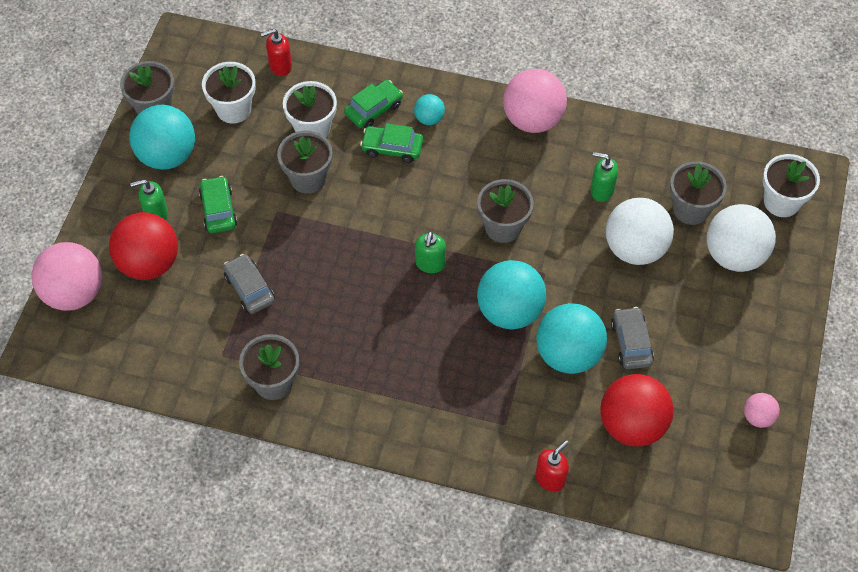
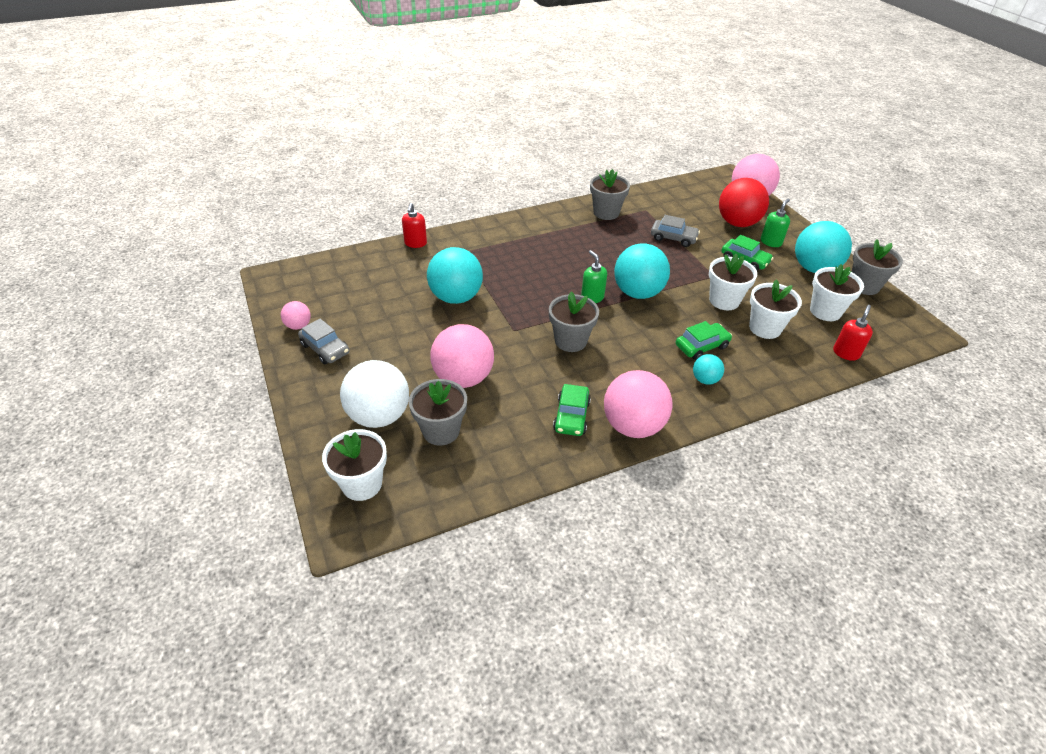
camera: 140 degrees right, 15 degrees down
grey flower pot [277,131,332,194] -> white flower pot [709,254,757,310]
green car [344,80,403,128] -> green car moved to [553,384,591,436]
turquoise ball [477,260,546,330] -> turquoise ball moved to [614,243,670,299]
green soap dispenser [591,152,618,202] -> none
red ball [600,374,674,446] -> none
white ball [606,198,674,265] -> pink ball [430,324,494,388]
grey car [611,307,654,369] -> grey car moved to [298,319,349,364]

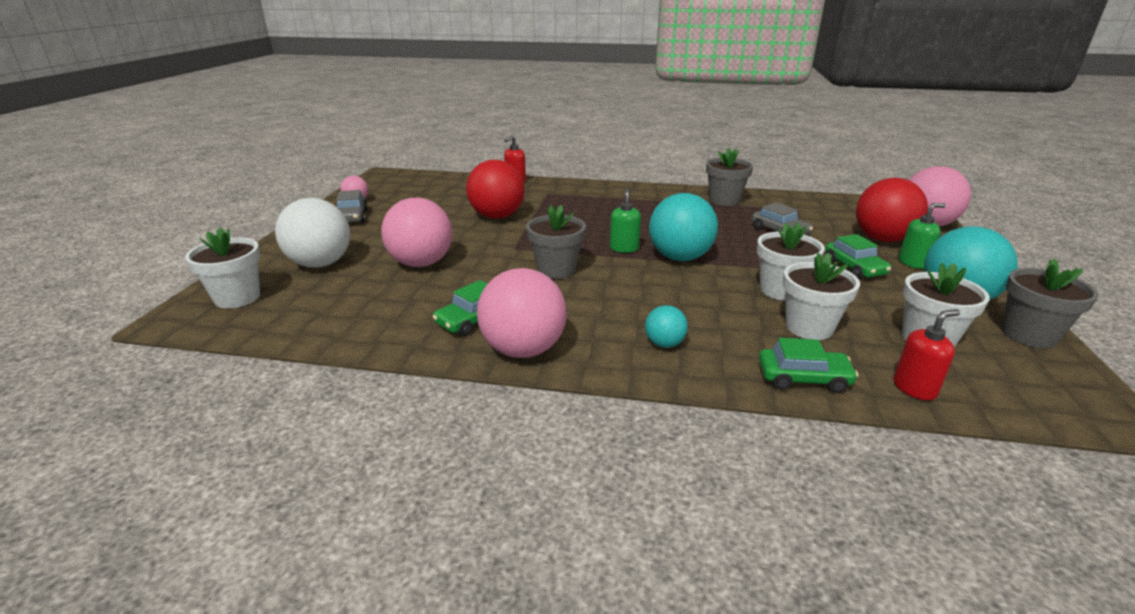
camera: 35 degrees right, 15 degrees down
grey flower pot [409,379,467,445] -> none
turquoise ball [427,247,483,304] -> red ball [466,160,525,219]
green car [676,321,732,360] -> green car moved to [759,338,858,393]

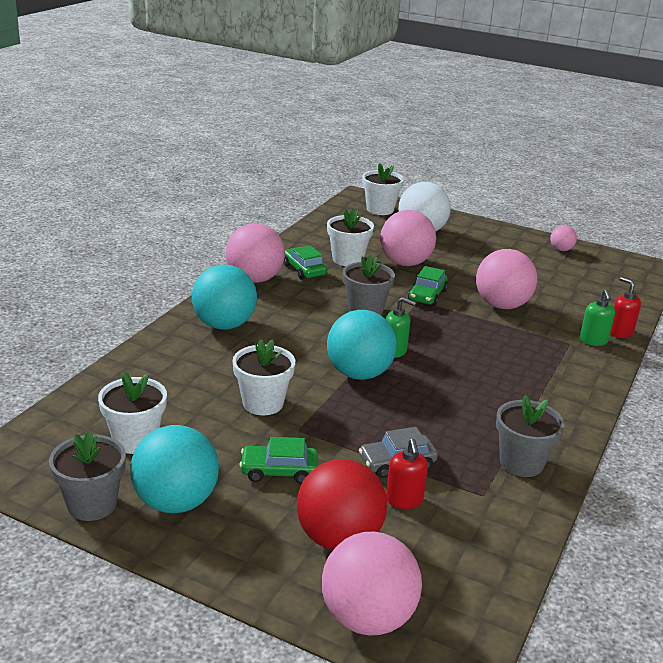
camera: 105 degrees right, 0 degrees up
grey car [336,190,368,223] -> none
red ball [466,160,525,219] -> pink ball [476,249,537,309]
turquoise ball [645,305,688,348] -> turquoise ball [192,265,257,330], size x2.04
green car [759,338,858,393] -> green car moved to [408,266,448,306]
white flower pot [783,253,860,340] -> white flower pot moved to [327,208,374,266]
red soap dispenser [894,309,960,400] -> red soap dispenser moved to [386,439,428,509]
green soap dispenser [899,203,946,269] -> green soap dispenser moved to [580,289,615,346]

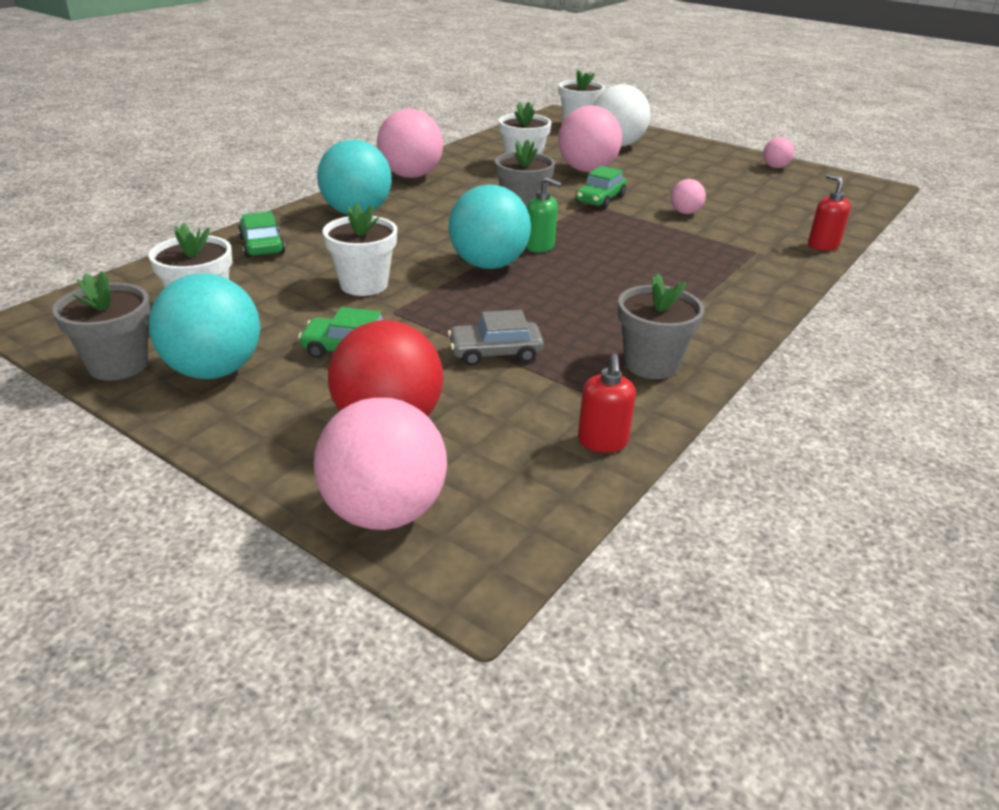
camera: 10 degrees right, 5 degrees up
green car [283,245,327,280] -> green car moved to [238,211,285,258]
red soap dispenser [386,439,428,509] -> red soap dispenser moved to [578,354,636,453]
pink ball [476,249,537,309] -> pink ball [671,179,706,214], size x0.49
green soap dispenser [580,289,615,346] -> none

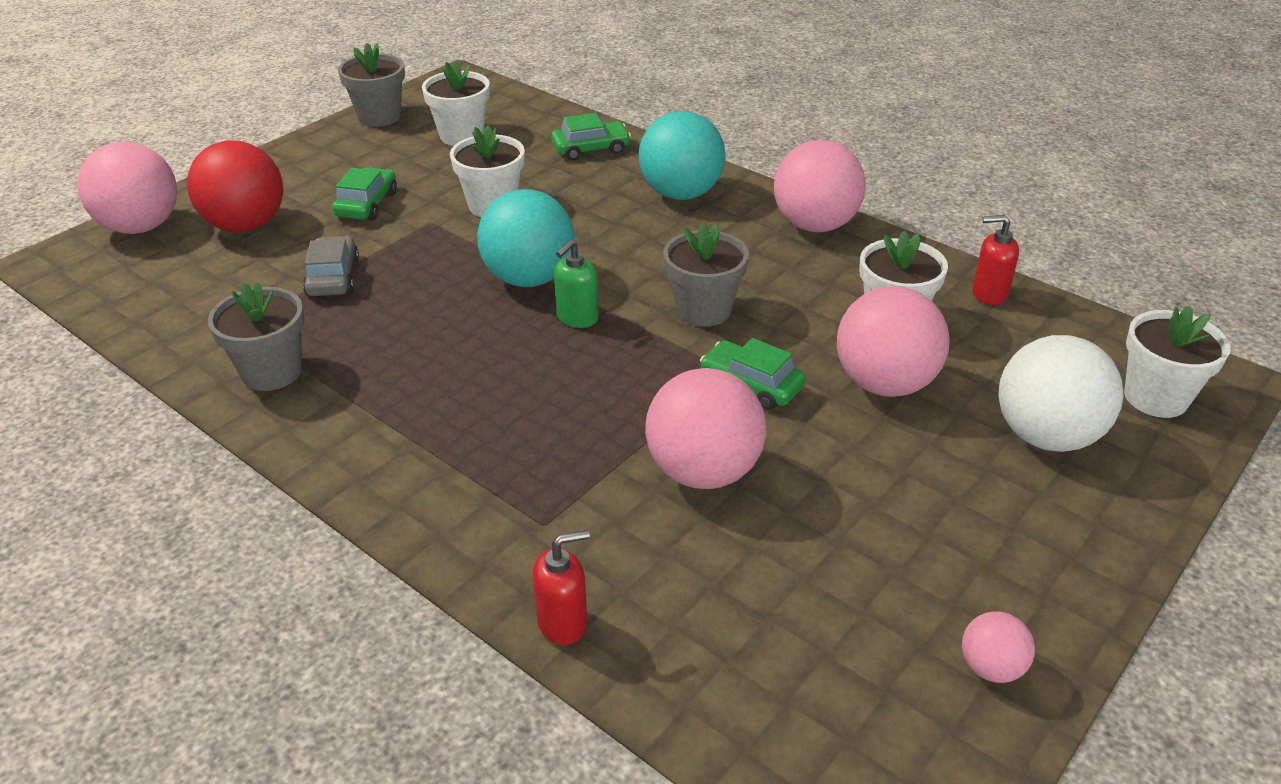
camera: 95 degrees right, 5 degrees up
turquoise ball [149,273,260,379] -> none
red soap dispenser [578,354,636,453] -> red soap dispenser moved to [972,215,1019,305]
pink ball [671,179,706,214] -> pink ball [645,368,766,489], size x2.04

